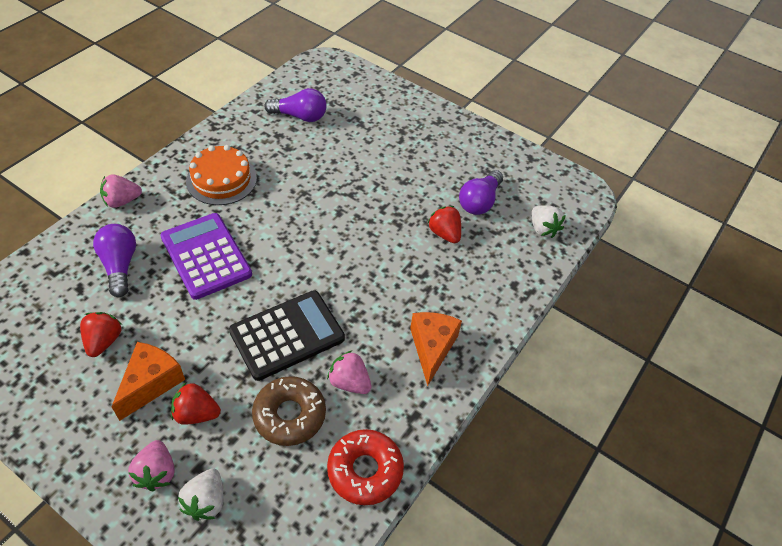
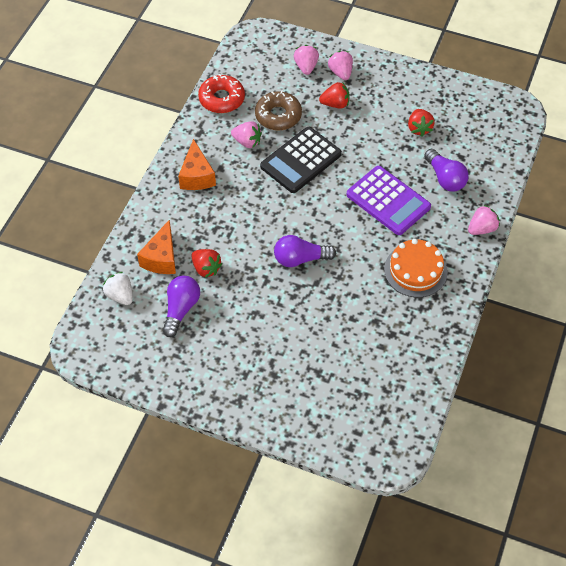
camera: 170 degrees right, 5 degrees up
orange cheese [111,342,185,421] -> orange cheese moved to [137,219,176,274]
white strawberry [178,468,224,521] -> pink strawberry [294,45,319,75]
purple light bulb [264,88,327,122] -> purple light bulb moved to [274,235,336,267]

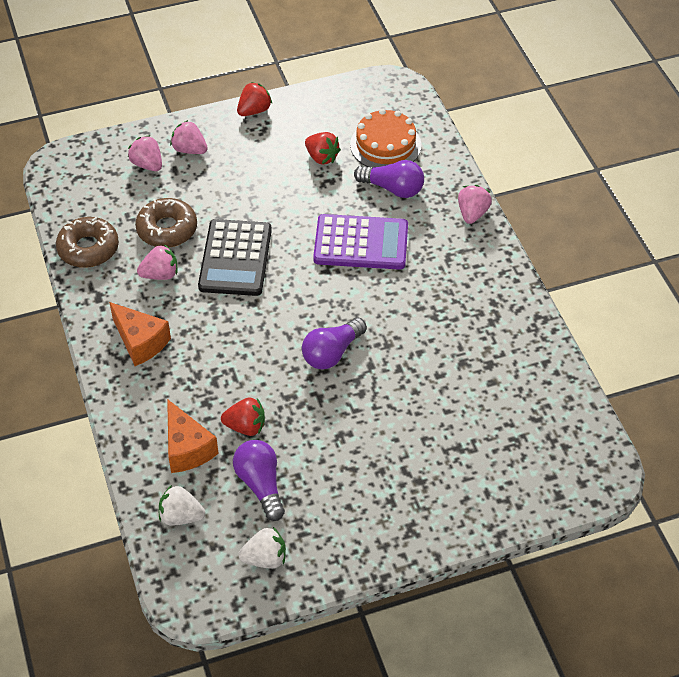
camera: 40 degrees left, 5 degrees down
red donut [198,74,245,113] -> brown donut [56,217,119,268]
red strawberry [319,82,350,108] -> red strawberry moved to [237,82,272,116]
orange cake [384,239,448,297] -> orange cake moved to [350,109,422,167]
none -> white strawberry [238,527,286,568]

